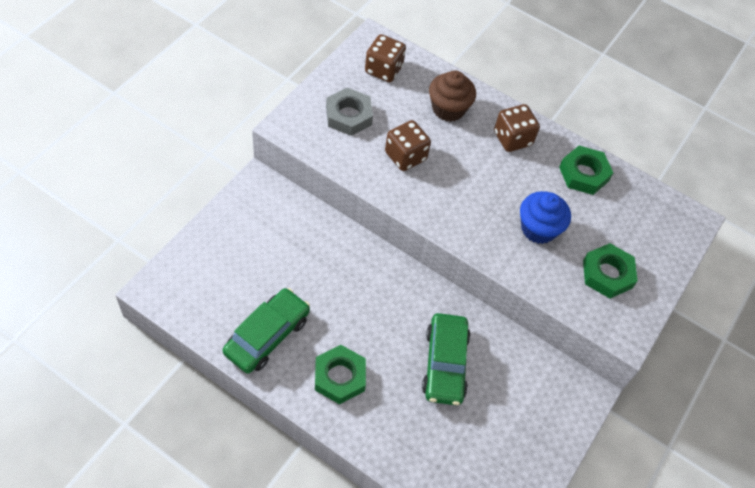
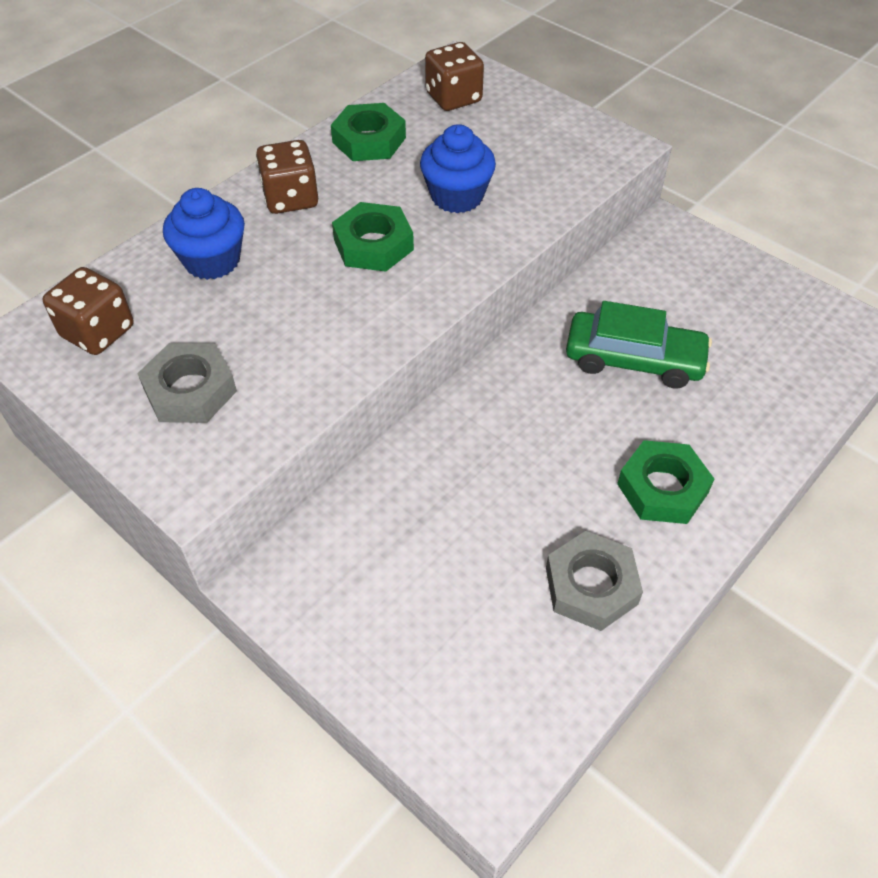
camera: 75 degrees left, 5 degrees down
green car [222,288,310,373] -> grey nut [546,531,643,631]
brown dice [385,120,431,171] -> brown dice moved to [425,42,484,111]
brown cupcake [429,71,476,122] -> blue cupcake [163,188,245,280]
green nut [583,243,638,299] -> green nut moved to [332,202,414,272]

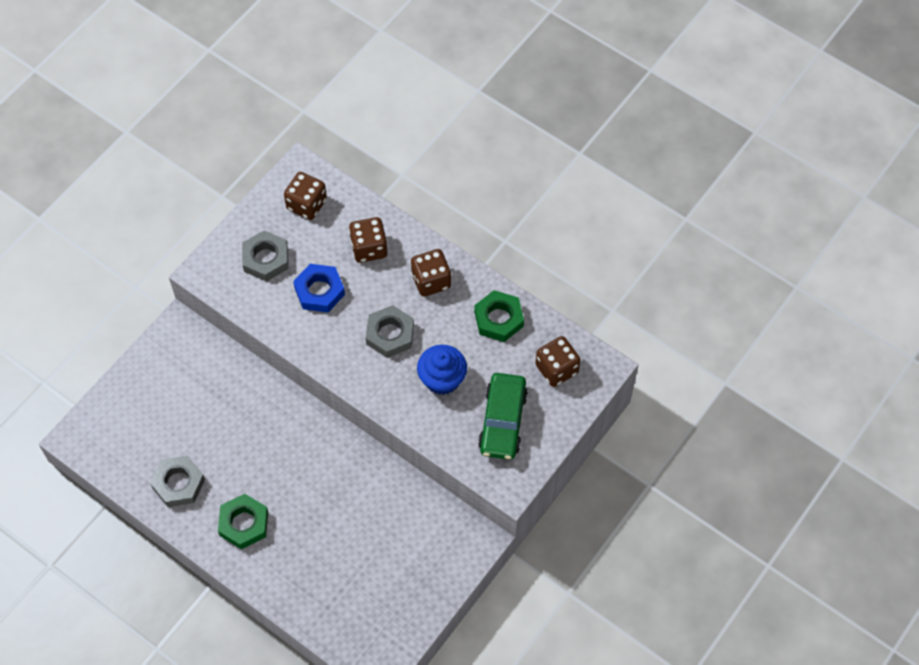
camera: 85 degrees right, 10 degrees up
blue cupcake [163,188,245,280] -> brown dice [349,217,387,263]
green nut [332,202,414,272] -> grey nut [366,305,414,358]
green car [566,301,712,389] -> green car moved to [478,373,528,460]
none -> blue nut [293,264,345,313]

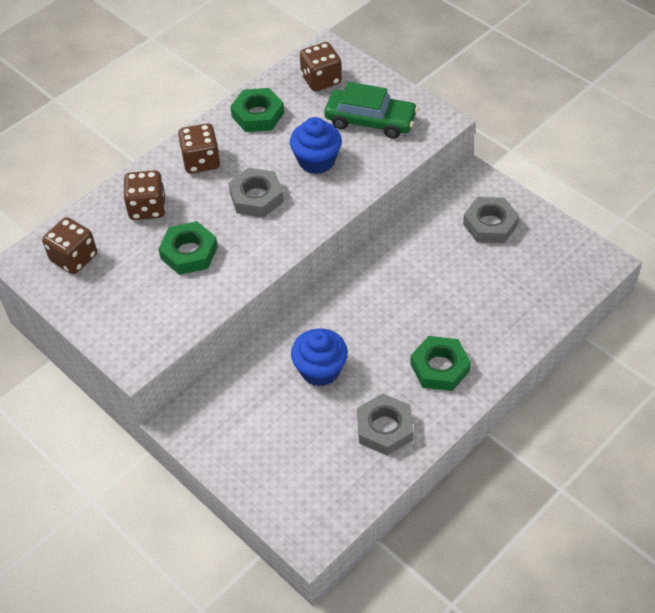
camera: 80 degrees left, 10 degrees down
grey nut [242,230,288,282] -> grey nut moved to [463,197,519,243]
blue nut [293,264,345,313] -> green nut [158,221,218,275]
none -> blue cupcake [291,328,348,387]

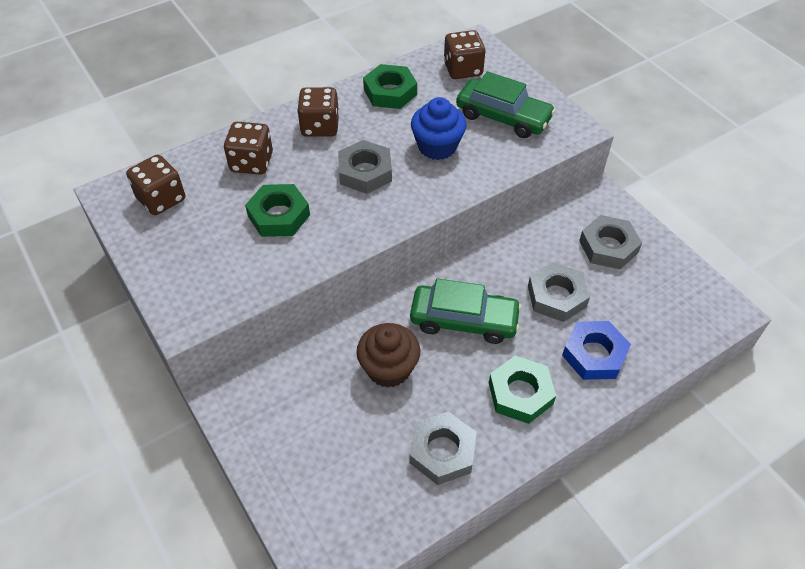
camera: 10 degrees right, 0 degrees up
blue cupcake [291,328,348,387] -> brown cupcake [356,323,420,388]
none -> green car [410,278,522,344]
none -> grey nut [528,262,590,322]
none -> blue nut [562,321,631,380]

